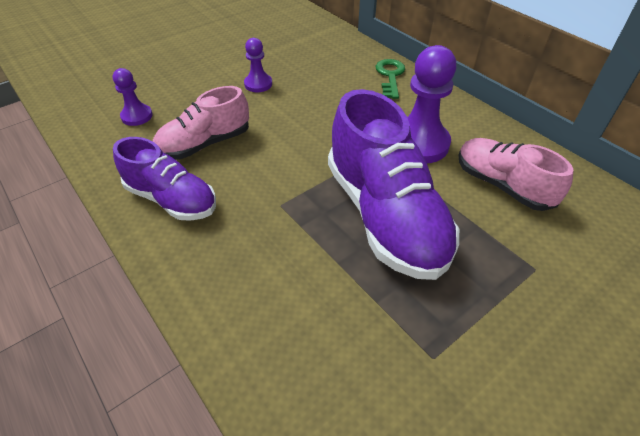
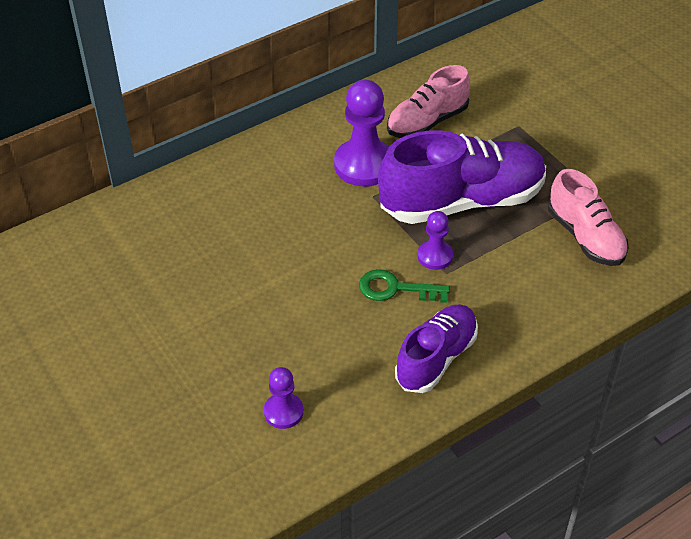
camera: 85 degrees left, 0 degrees up
pink shoe [153,86,249,159] -> pink shoe moved to [548,169,629,266]
purple pawn [244,38,272,92] -> purple pawn moved to [418,211,453,270]
green key [375,59,405,99] -> green key moved to [359,269,450,303]

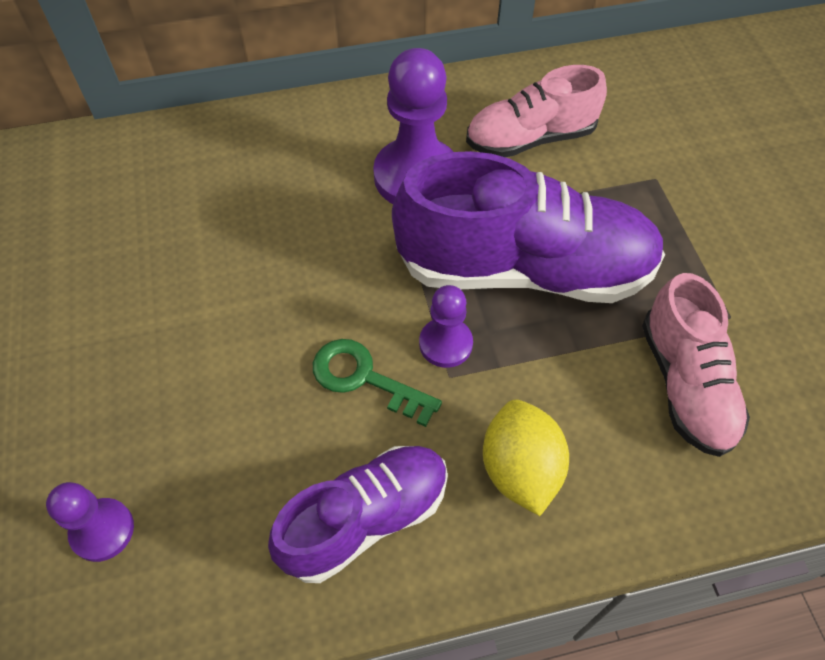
camera: 20 degrees right, 10 degrees up
none -> yellow lemon [483,399,569,516]

